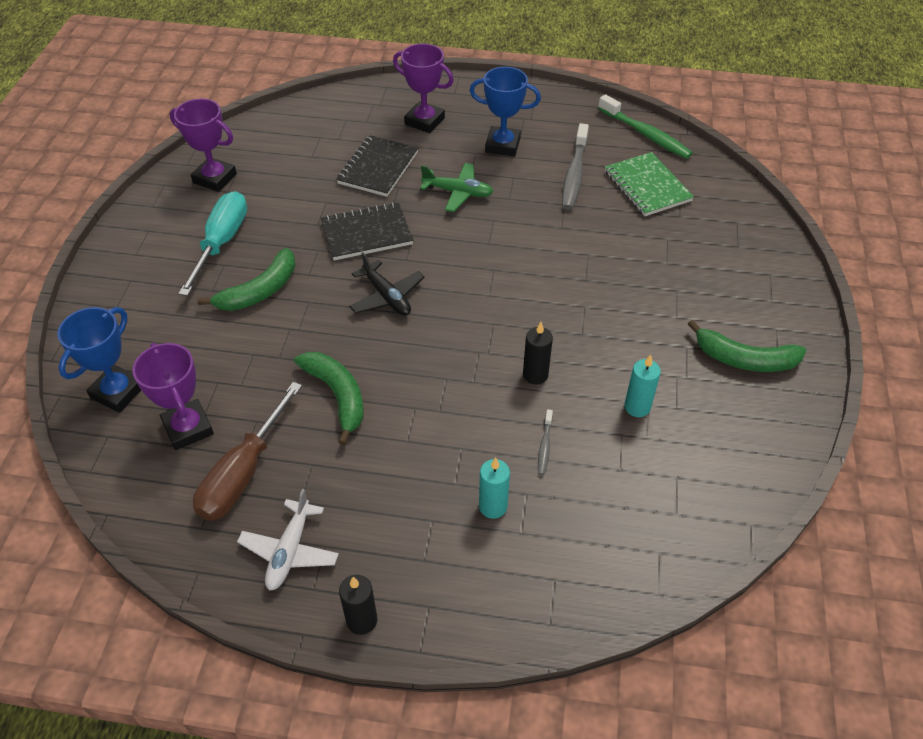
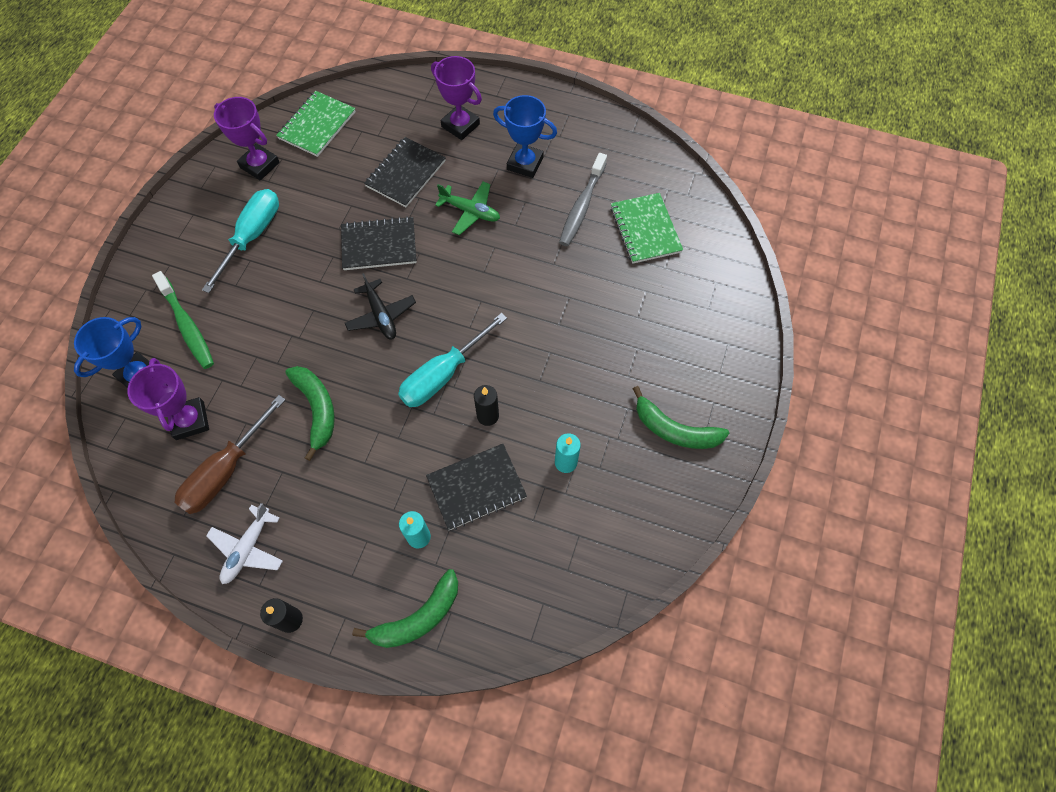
camera: 10 degrees right, 15 degrees up
green banana [197,248,295,311] -> green banana moved to [352,569,458,648]
grey toothbrush [538,409,553,475] -> black notebook [426,444,527,530]
green toothbrush [598,94,693,159] -> green toothbrush moved to [152,271,214,369]
none -> green notebook [276,91,356,157]
none -> turquoise screwdriver [398,313,507,407]

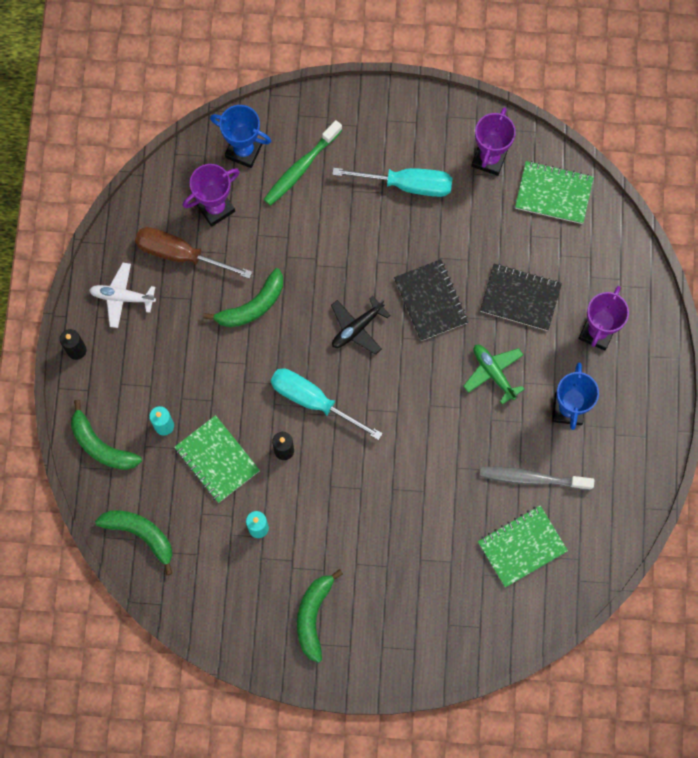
camera: 75 degrees right, 10 degrees up
black notebook [426,444,527,530] -> green notebook [174,415,260,503]
green plane [435,182,500,235] -> green plane turned 135 degrees clockwise [463,345,525,405]
none -> green banana [95,510,172,575]

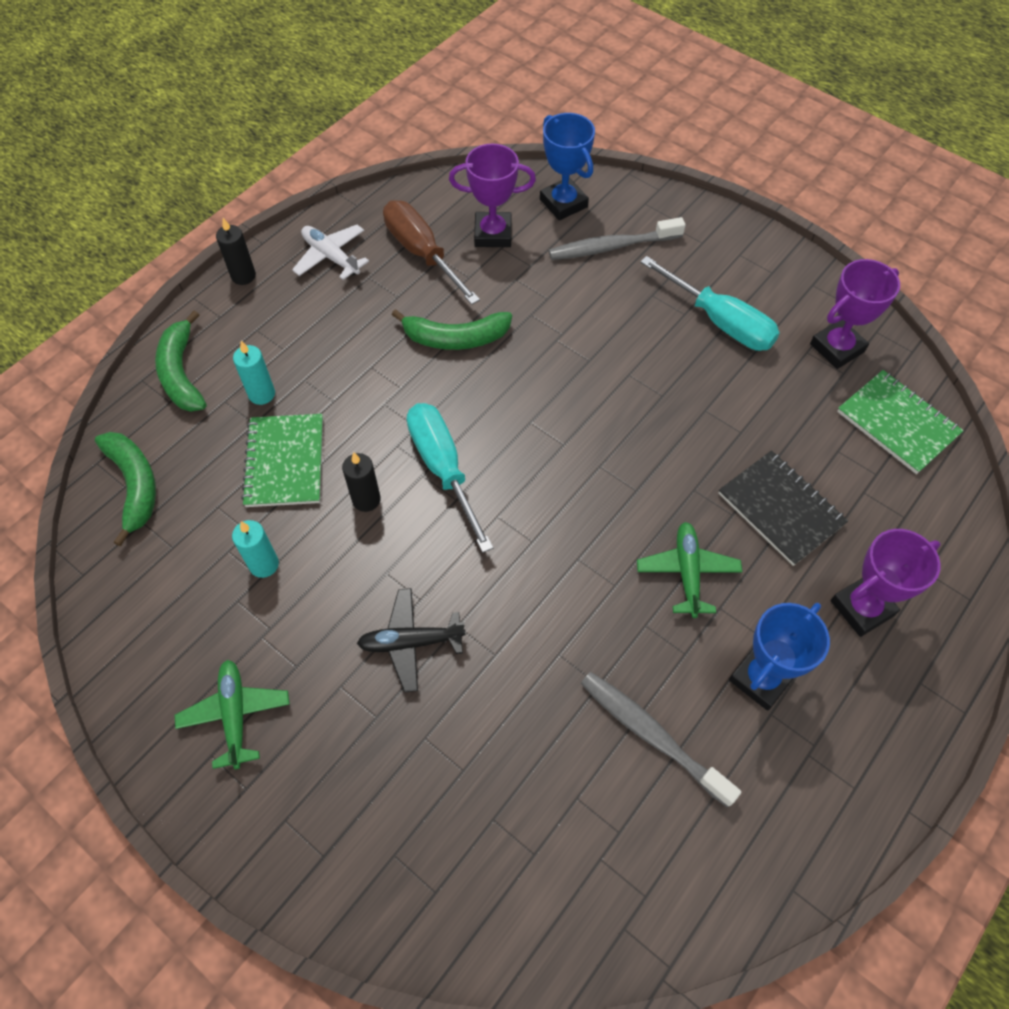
camera: 35 degrees right, 15 degrees down
green toothbrush [263,120,342,206] -> grey toothbrush [549,217,686,260]
green banana [297,569,343,663] -> green plane [175,660,290,769]
black plane [331,296,390,355] -> black plane moved to [357,588,466,692]
black notebook [394,259,468,341] -> none
green notebook [478,505,568,587] -> none

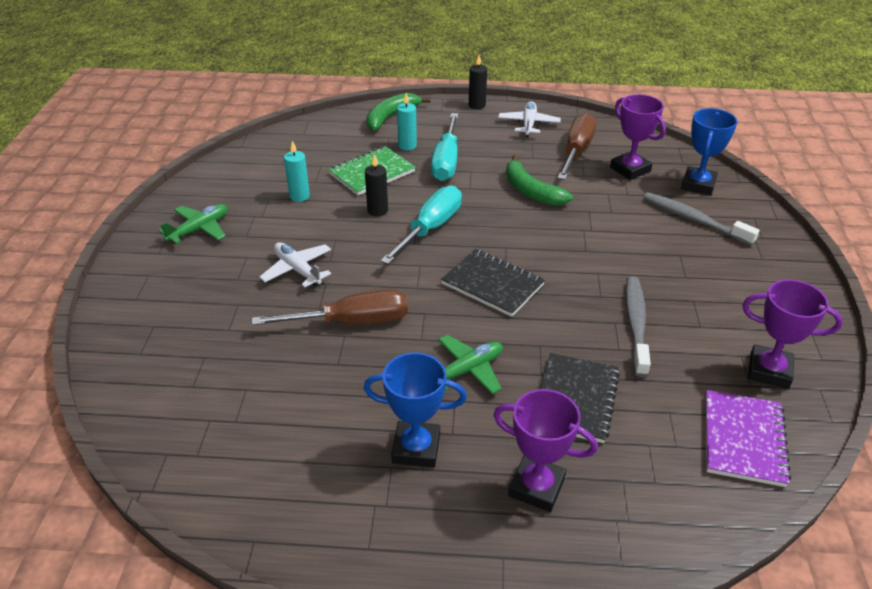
camera: 55 degrees right, 20 degrees down
green banana [95,432,156,546] -> none
black plane [357,588,466,692] -> white plane [259,242,331,288]
grey toothbrush [581,672,741,808] -> grey toothbrush moved to [625,276,651,377]
turquoise screwdriver [640,256,780,351] -> turquoise screwdriver moved to [431,113,458,181]
green notebook [837,370,964,474] -> purple notebook [706,390,791,487]
none -> brown screwdriver [252,289,408,325]
none -> black notebook [441,249,545,317]

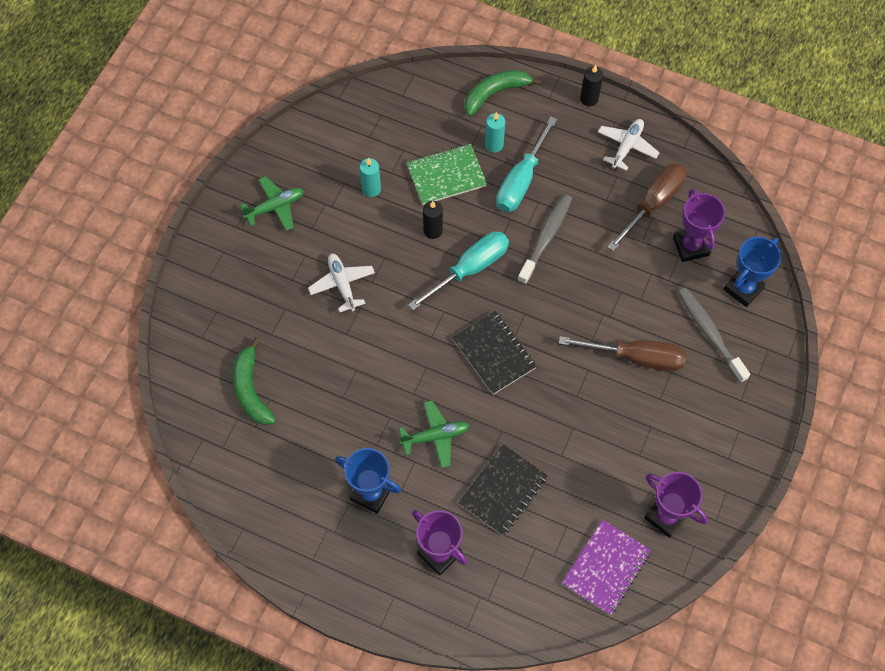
camera: 20 degrees right, 25 degrees up
brown screwdriver [252,289,408,325] -> brown screwdriver moved to [559,336,686,371]
green banana [506,155,573,206] -> green banana moved to [233,337,276,425]
grey toothbrush [625,276,651,377] -> grey toothbrush moved to [517,194,572,285]

